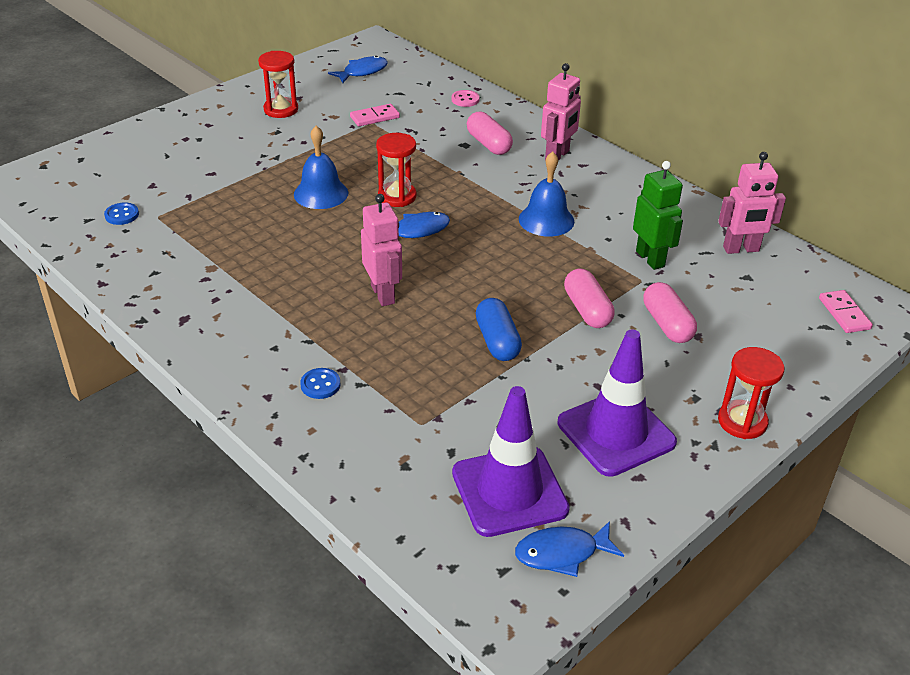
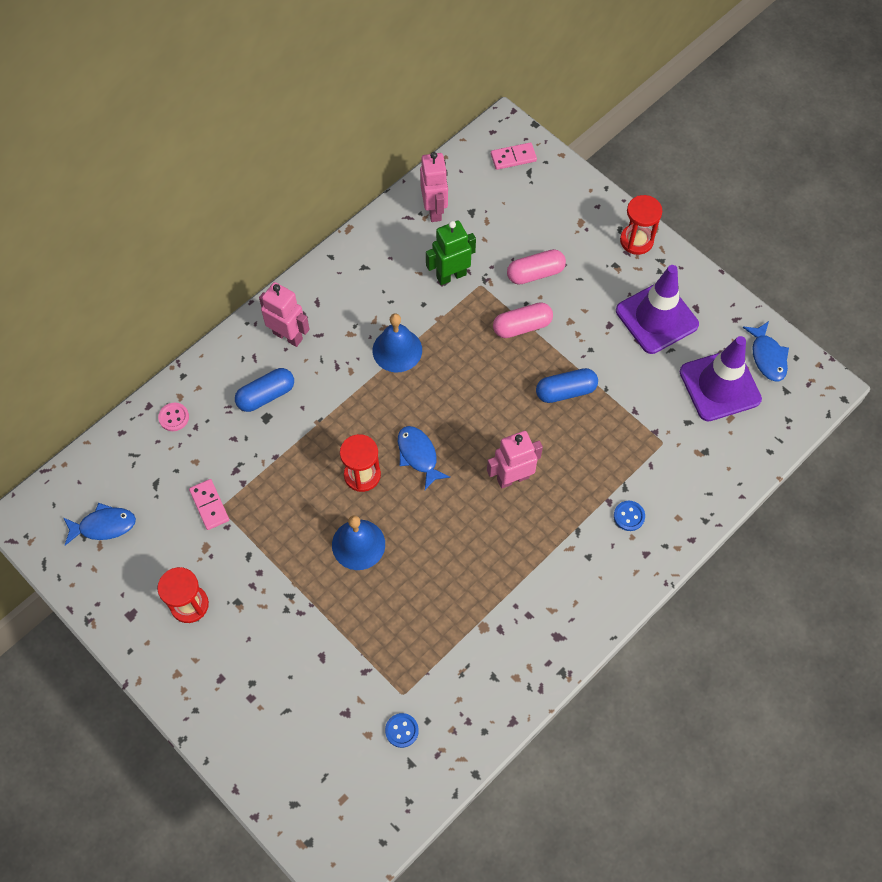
camera: 90 degrees left, 25 degrees up
blue fish [328,56,388,83] -> blue fish turned 120 degrees clockwise [64,503,136,545]
pink capsule [467,112,513,155] -> blue capsule [235,368,294,412]

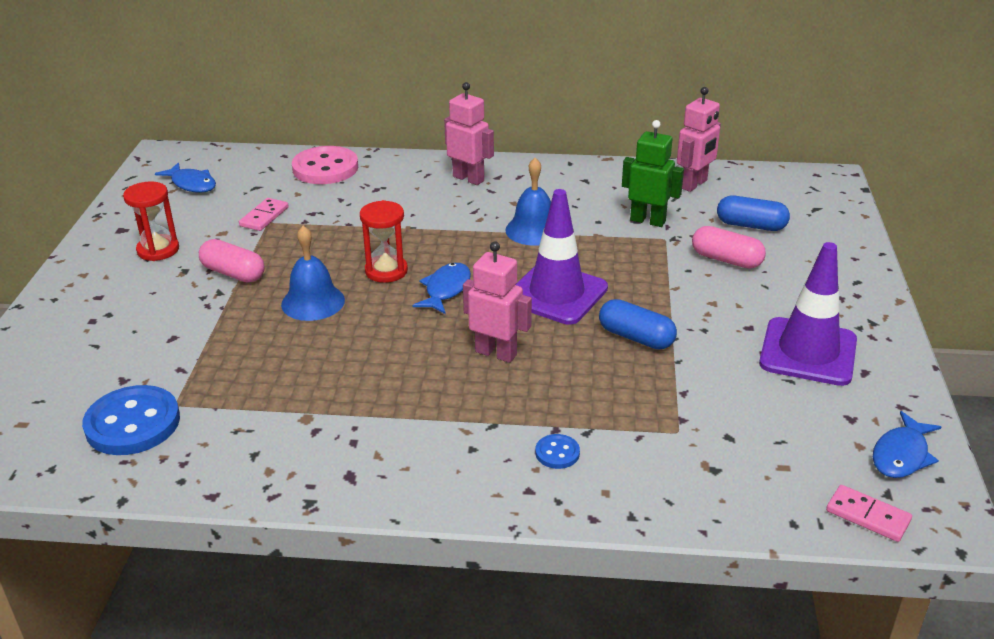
camera: 50 degrees right, 30 degrees down
pink button [158,403,189,431] -> pink button [292,146,358,184], size x2.15
blue capsule [235,368,294,412] -> blue capsule moved to [717,195,790,231]
pink robot [259,282,310,347] -> pink robot turned 45 degrees counterclockwise [444,82,494,185]
blue button [385,713,419,748] -> blue button [82,385,180,455], size x2.15
pink domino [491,142,537,170] -> pink domino moved to [826,485,912,542]
pink capsule [493,302,553,338] -> pink capsule moved to [199,239,265,283]
red hourglass [620,195,662,255] -> none
purple traffic cone [680,336,762,421] -> purple traffic cone moved to [515,189,608,325]

